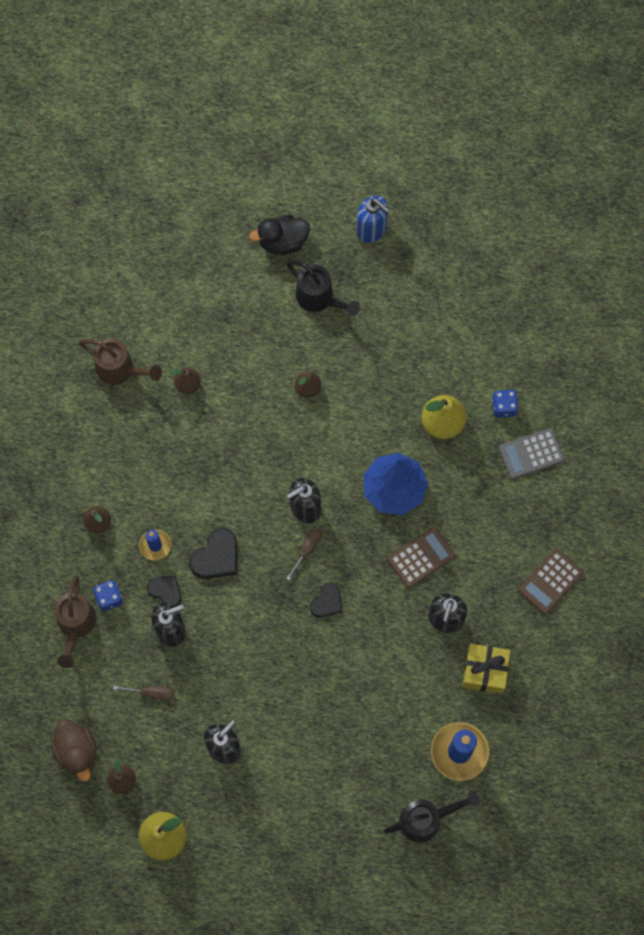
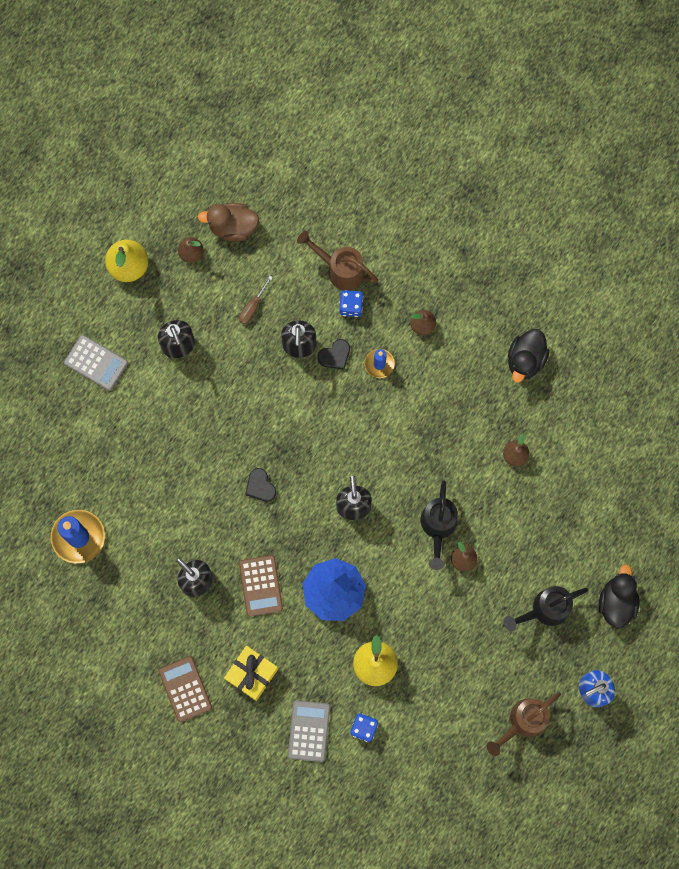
camera: 115 degrees right, 5 degrees up
brown watering can [79,338,162,385] -> brown watering can moved to [487,692,561,756]
black heart [189,528,237,579] -> none
brown screwdriver [286,528,322,581] -> none
black watering can [384,790,480,842] -> black watering can moved to [421,480,458,570]
yellow gift [462,644,510,694] -> yellow gift moved to [224,646,278,701]
none -> grey calculator [64,335,128,391]
none -> black duck [508,329,550,383]

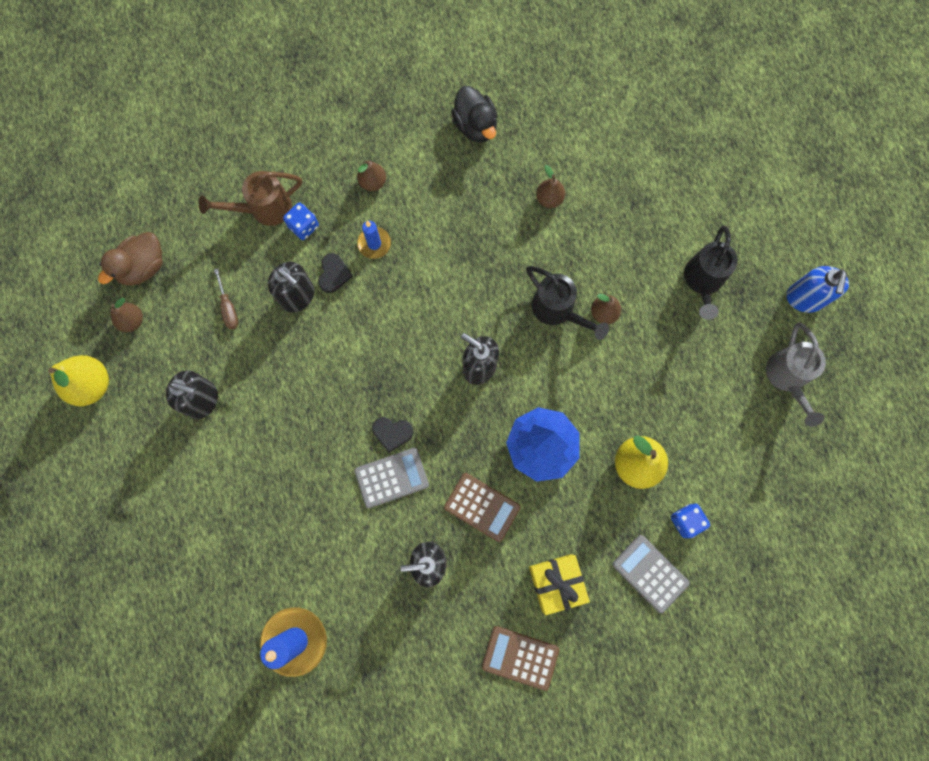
camera: 50 degrees left, 0 degrees up
grey calculator [64,335,128,391] -> grey calculator moved to [354,448,429,508]
brown watering can [487,692,561,756] -> grey watering can [766,322,826,427]
black duck [599,564,640,628] -> none

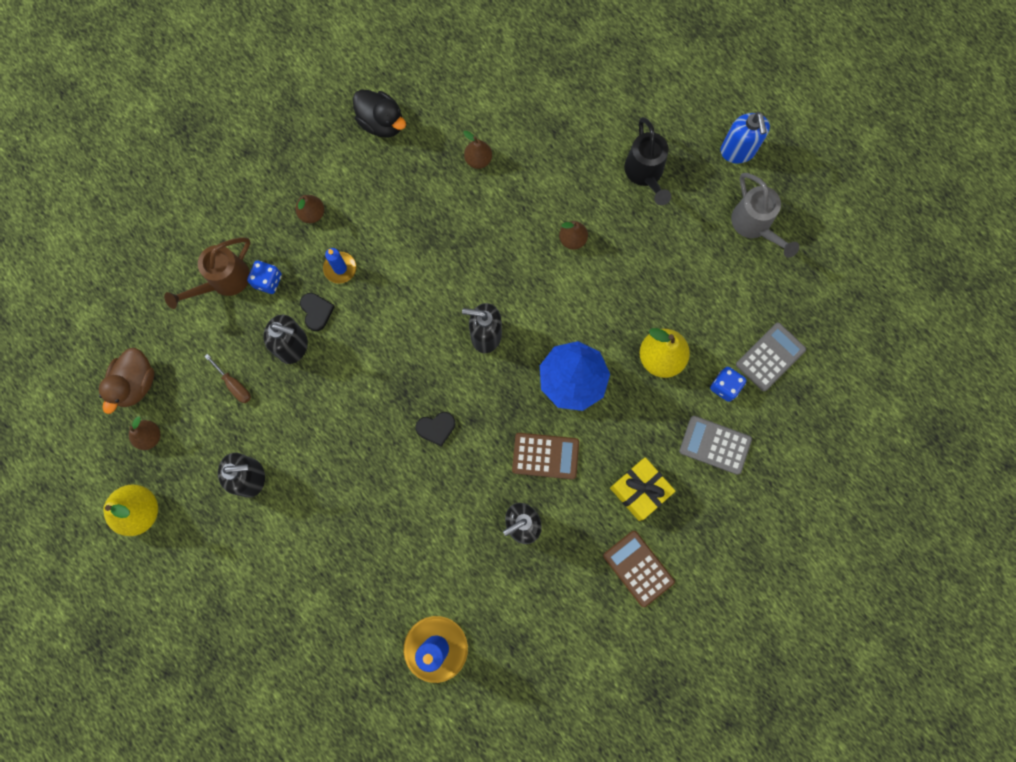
camera: 25 degrees left, 0 degrees up
grey calculator [354,448,429,508] -> grey calculator moved to [736,323,806,391]
brown calculator [482,626,559,691] -> brown calculator turned 60 degrees clockwise [603,531,675,607]
black watering can [526,266,609,340] -> none

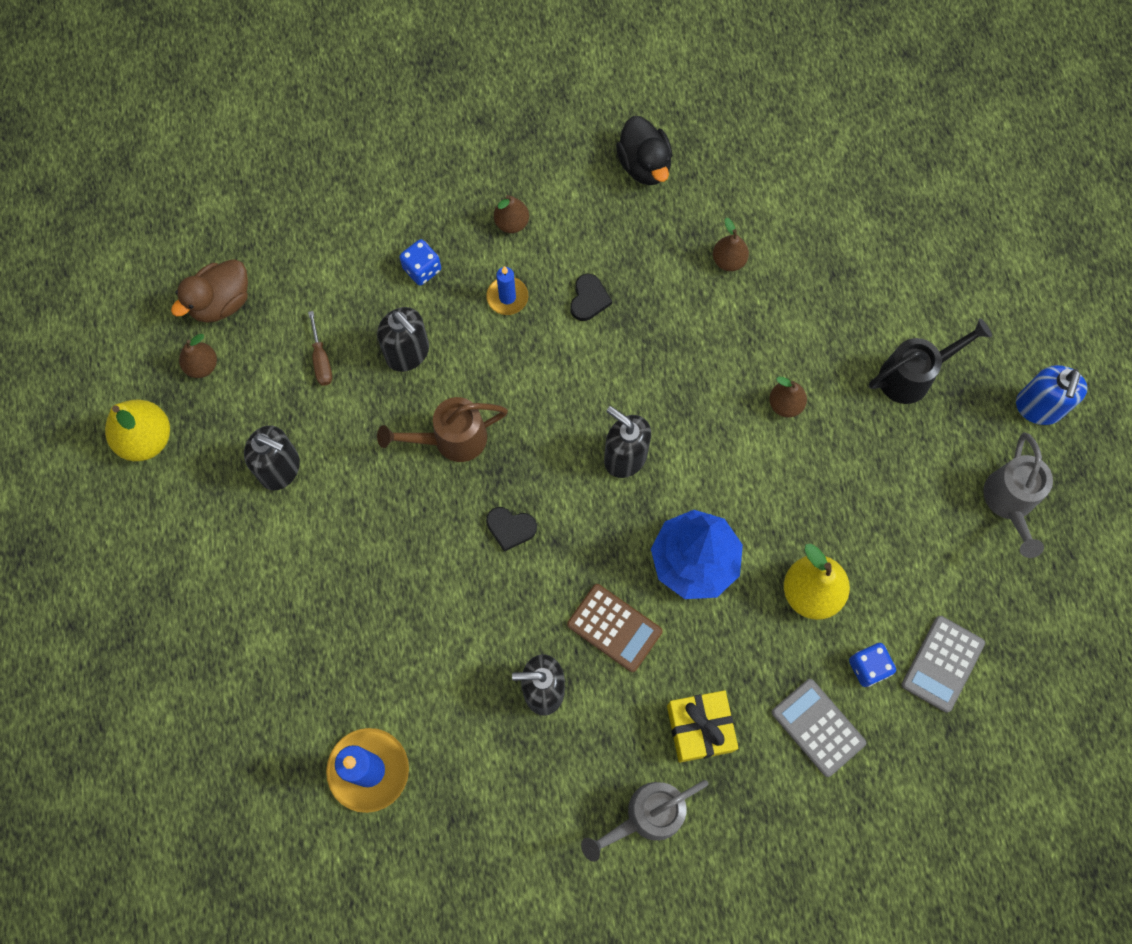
camera: 30 degrees right, 5 degrees down
brown watering can [164,237,250,309] -> brown watering can moved to [377,397,508,462]
black heart [300,293,335,331] -> black heart moved to [571,274,612,321]
brown calculator [603,531,675,607] -> grey watering can [581,780,708,862]
black watering can [624,117,671,205] -> black watering can turned 135 degrees counterclockwise [869,318,992,404]
grey calculator [736,323,806,391] -> grey calculator turned 135 degrees clockwise [902,616,985,713]

